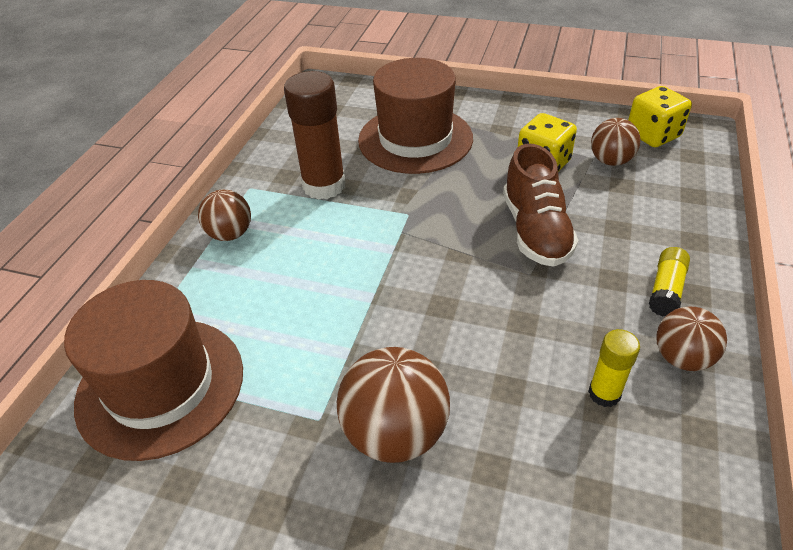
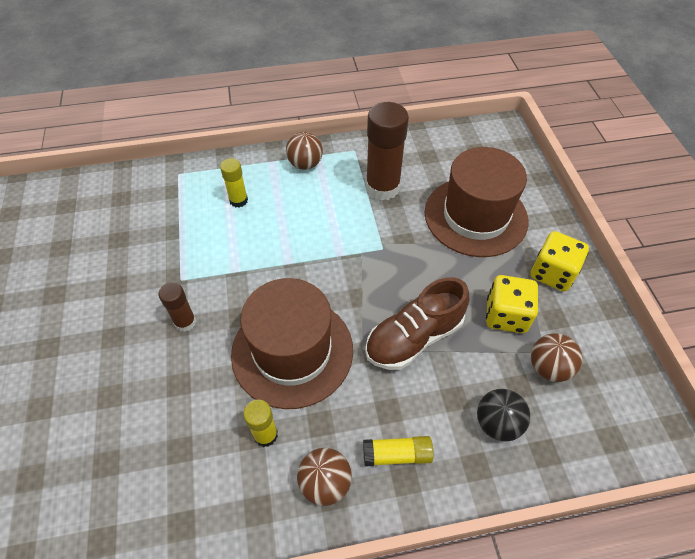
camera: 60 degrees right, 10 degrees up
brown hat [64,280,243,461] -> brown hat moved to [231,278,353,409]
brown ball [337,347,450,463] -> brown glue stick [158,282,197,332]
yellow dice [628,86,692,147] -> yellow dice moved to [531,231,589,291]
none -> yellow glue stick [220,158,248,207]
none -> black ball [477,389,530,442]

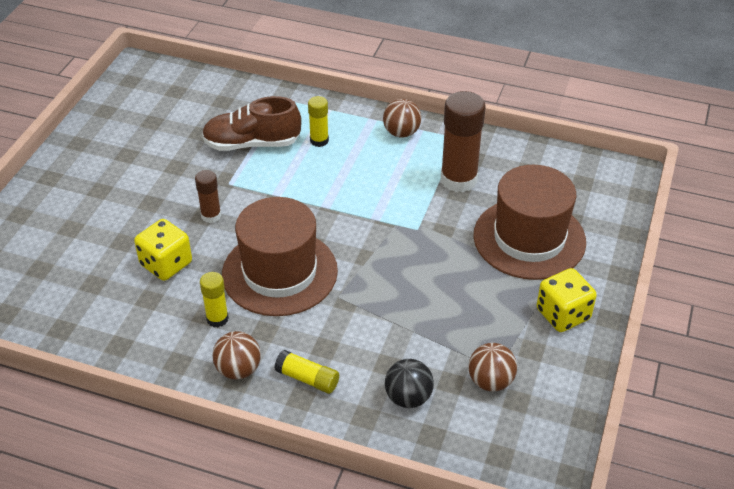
camera: 30 degrees right, 10 degrees down
brown shoe [365,277,469,370] -> brown shoe moved to [202,96,301,151]
yellow dice [486,275,538,333] -> yellow dice moved to [134,219,192,281]

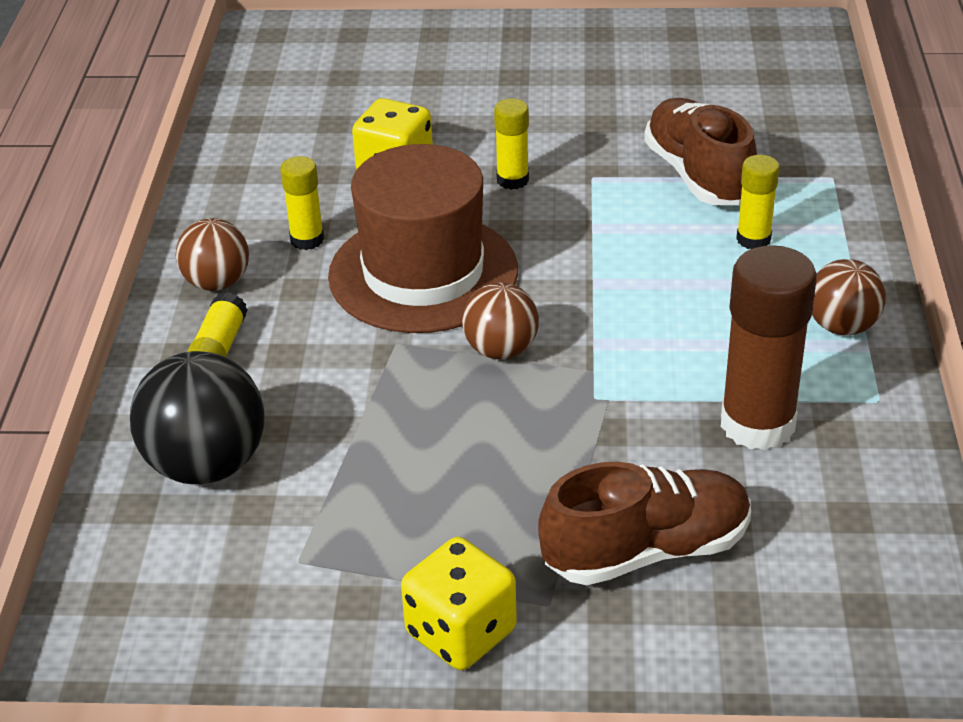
camera: 75 degrees right, 5 degrees down
brown glue stick [195,170,221,223] -> yellow glue stick [494,98,529,190]
black ball [385,359,434,408] -> black ball [130,351,264,484], size x1.59
brown ball [468,343,517,391] -> brown ball moved to [462,283,539,359]
brown hat [473,165,586,280] -> brown shoe [538,461,751,585]

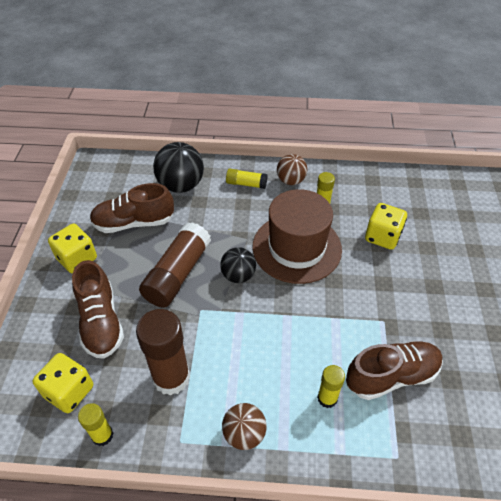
camera: 90 degrees right, 10 degrees up
brown ball [462,283,539,359] -> black ball [220,247,256,283]
yellow glue stick [494,98,529,190] -> yellow glue stick moved to [78,403,113,446]
none -> yellow dice [33,353,93,413]
none -> brown shoe [90,183,174,233]
none -> brown glue stick [139,222,211,308]

